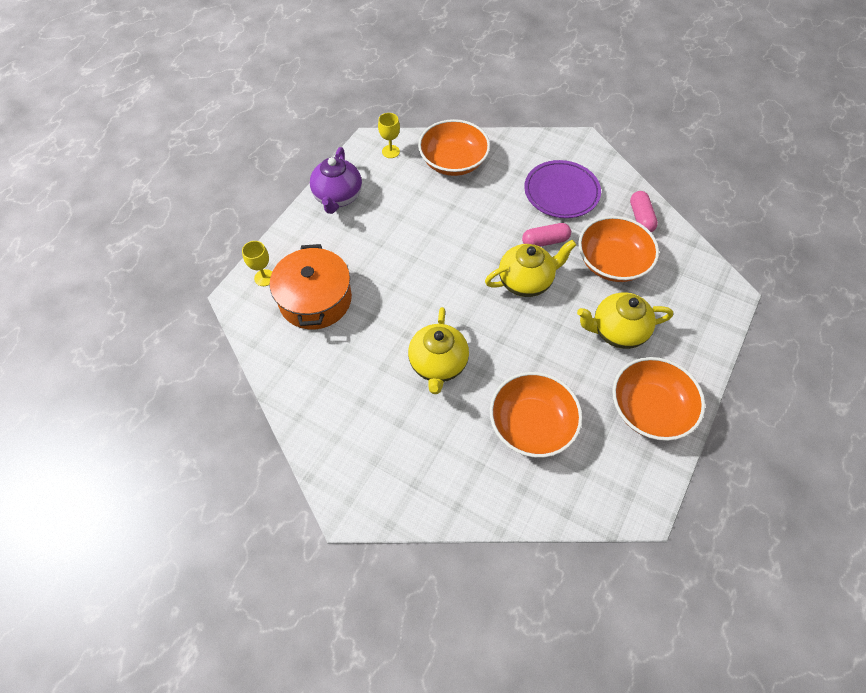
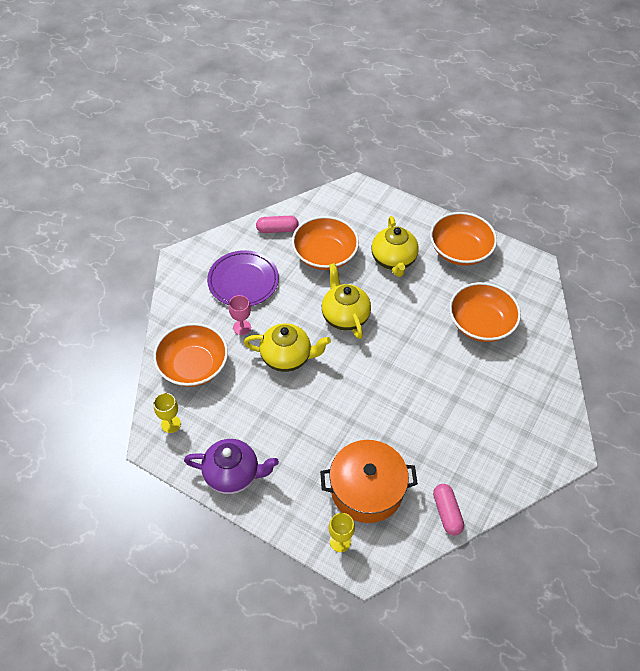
camera: 90 degrees left, 5 degrees down
yellow teapot [408,307,469,394] -> yellow teapot moved to [244,323,331,372]
pink capsule [522,223,571,247] -> pink capsule moved to [433,484,464,535]
none -> pink goblet [229,295,251,335]

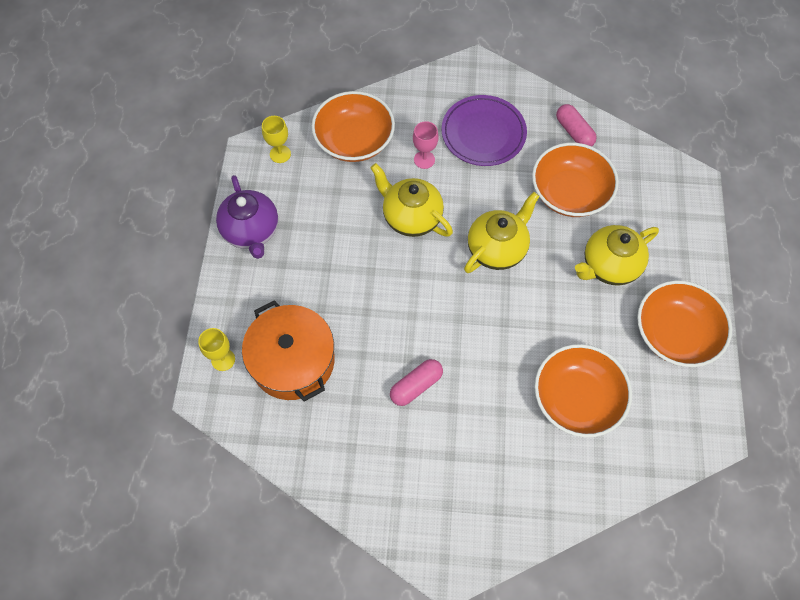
camera: 65 degrees right, 10 degrees up
yellow teapot [244,323,331,372] -> yellow teapot turned 150 degrees clockwise [370,163,453,237]
pink capsule [433,484,464,535] -> pink capsule moved to [390,359,443,406]

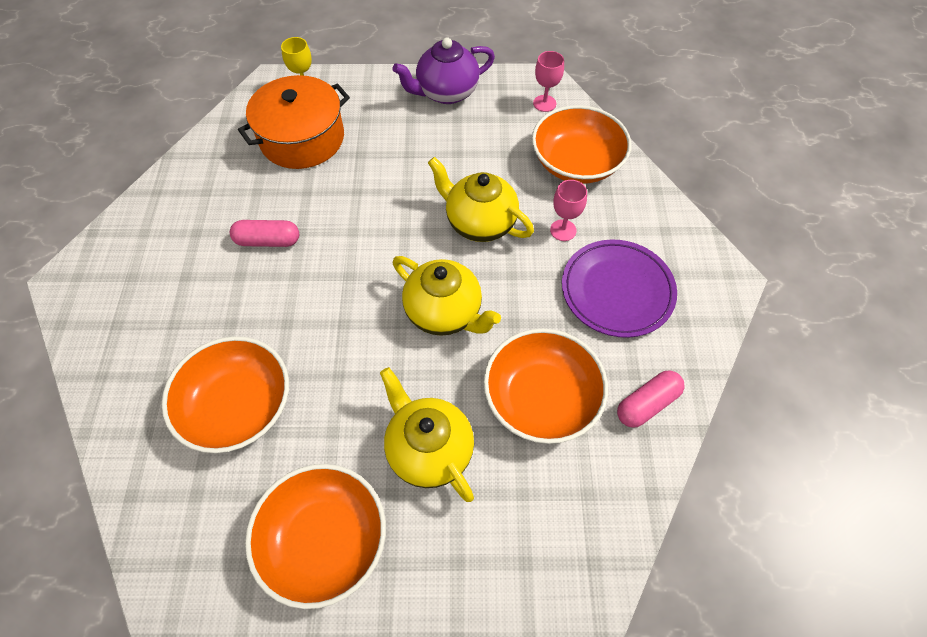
camera: 85 degrees right, 5 degrees down
yellow goblet [262,116,291,163] -> pink goblet [533,51,564,112]
yellow teapot [370,163,453,237] -> yellow teapot turned 90 degrees counterclockwise [428,157,534,242]
pink capsule [390,359,443,406] -> pink capsule turned 45 degrees counterclockwise [230,220,299,247]

